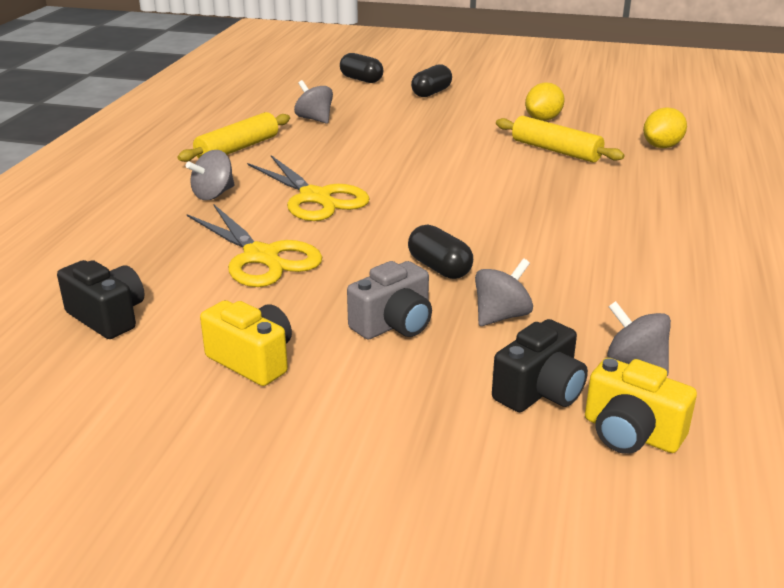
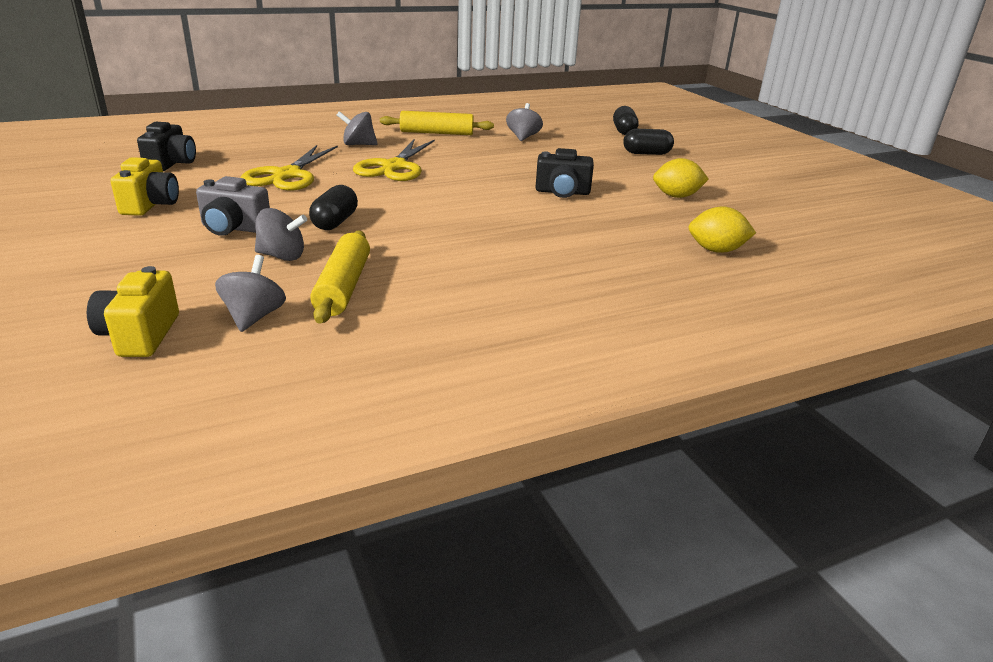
camera: 50 degrees right, 0 degrees up
black camera [492,319,588,412] -> black camera moved to [536,148,594,198]
yellow rolling pin [496,116,625,163] -> yellow rolling pin moved to [310,230,370,324]

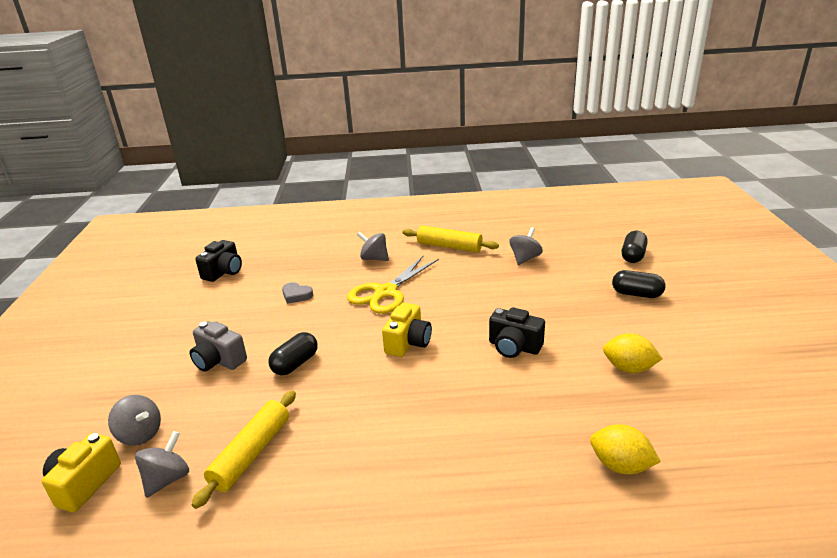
camera: 25 degrees right, 0 degrees up
yellow camera [111,157,179,216] -> yellow camera moved to [382,303,432,357]
yellow scissors [241,145,338,191] -> grey heart [282,282,313,304]
grey spinning top [255,208,307,261] -> grey spinning top moved to [108,395,161,446]

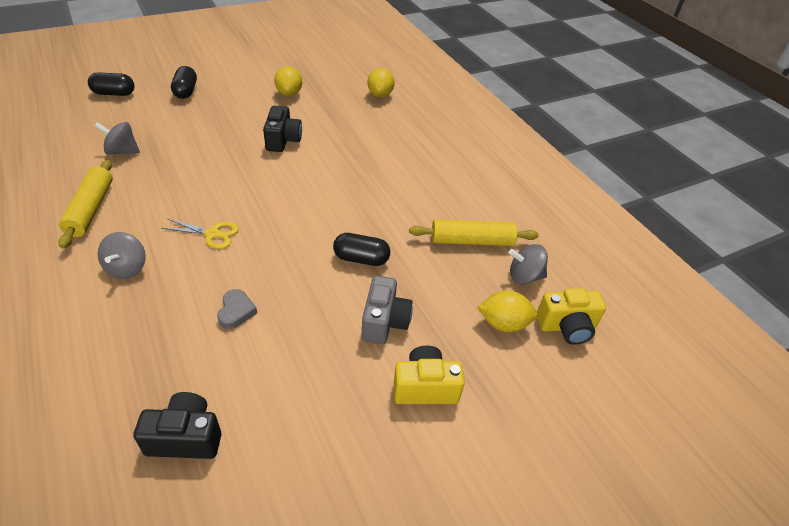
camera: 120 degrees left, 15 degrees up
grey spinning top [108,395,161,446] -> yellow lemon [477,290,537,332]
yellow scissors [347,256,439,314] -> yellow scissors [161,219,239,249], size x0.56
yellow camera [382,303,432,357] -> yellow camera moved to [394,345,465,404]

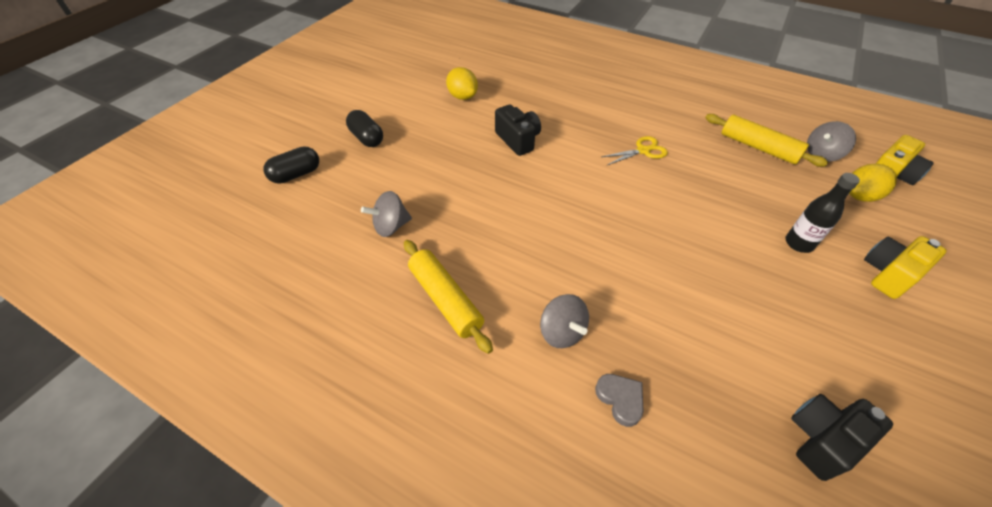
camera: 30 degrees left, 5 degrees up
yellow scissors [161,219,239,249] -> yellow scissors moved to [601,136,668,165]
grey heart [217,289,257,329] -> grey heart moved to [595,374,644,427]
black capsule [333,233,390,266] -> none
grey camera [362,276,413,344] -> black bottle [785,173,860,253]
yellow lemon [367,68,395,97] -> none
yellow rolling pin [409,220,539,246] -> yellow rolling pin turned 75 degrees clockwise [705,114,828,167]

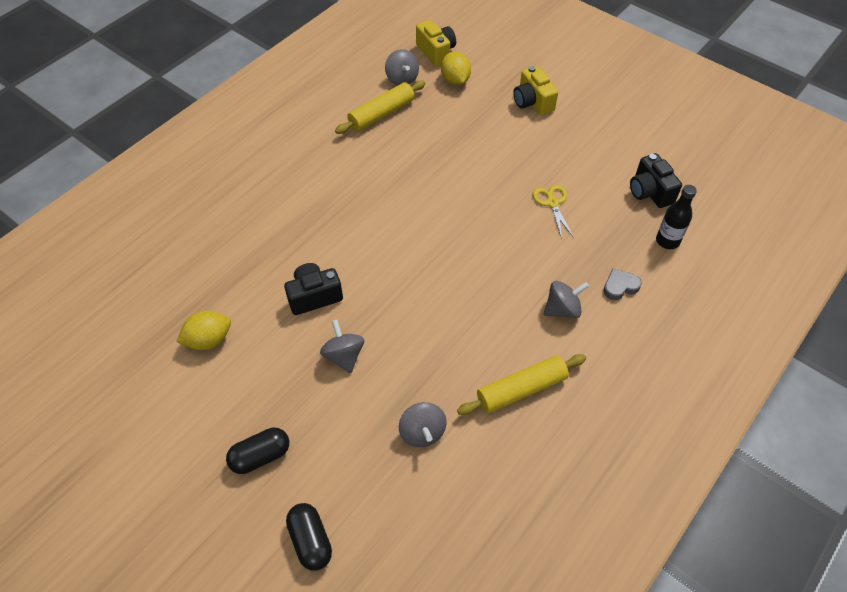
camera: 80 degrees left, 5 degrees up
yellow scissors [601,136,668,165] -> yellow scissors moved to [533,185,574,239]
black bottle [785,173,860,253] -> black bottle moved to [656,185,697,249]
none -> grey spinning top [320,320,364,374]

